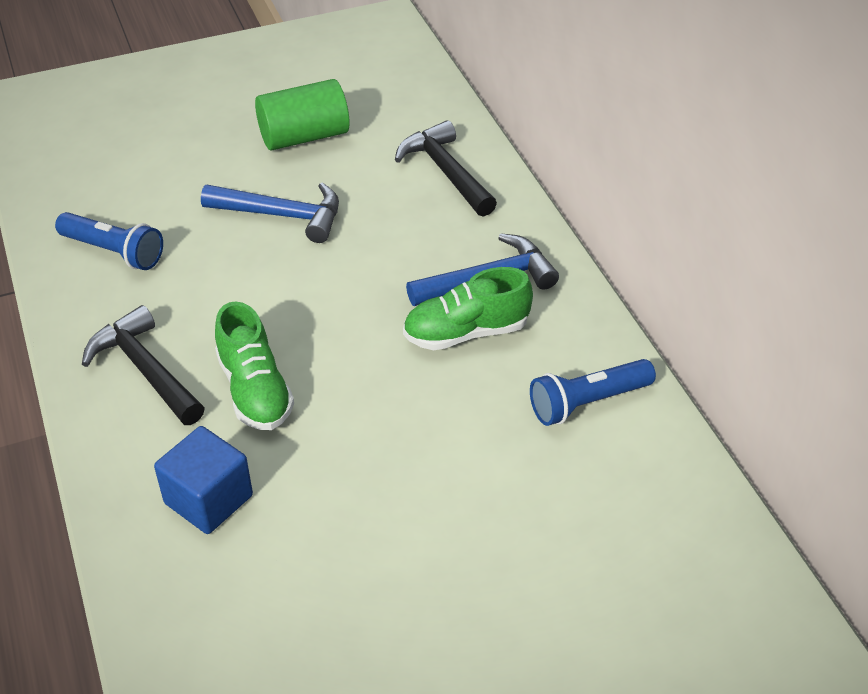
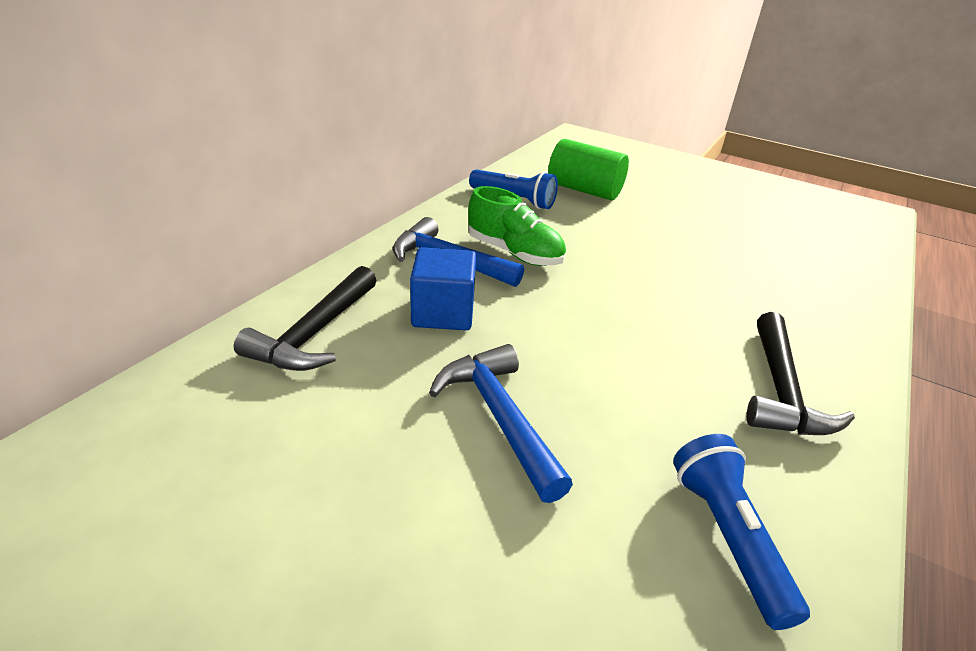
camera: 130 degrees left, 10 degrees down
blue cube [154,426,253,534] -> blue cube moved to [410,247,476,330]
green shoe [215,302,294,430] -> none
green cylinder [255,79,350,151] -> green cylinder moved to [548,139,629,200]

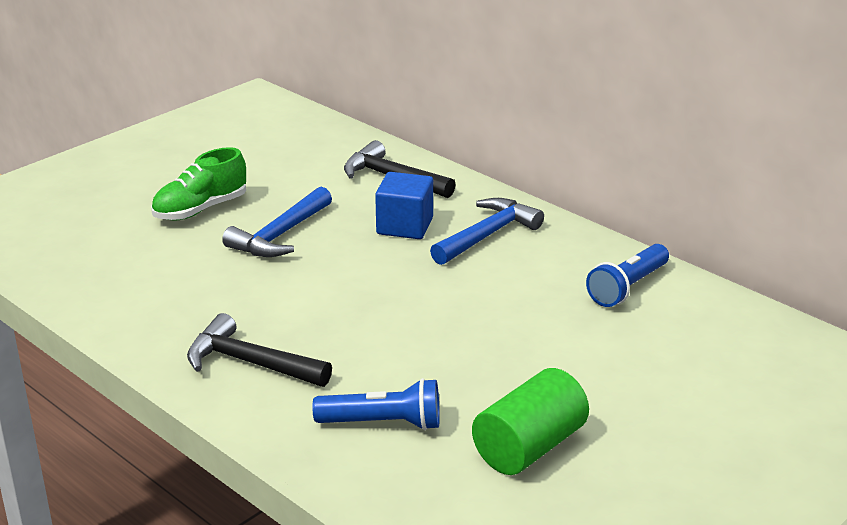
camera: 105 degrees right, 5 degrees down
blue hammer [429,344,573,503] -> blue hammer turned 135 degrees clockwise [222,186,332,257]
green shoe [468,186,566,266] -> green shoe moved to [151,147,246,221]
green cylinder [548,139,629,200] -> green cylinder moved to [472,368,589,475]
blue flashlight [673,434,810,630] -> blue flashlight moved to [312,378,440,430]

